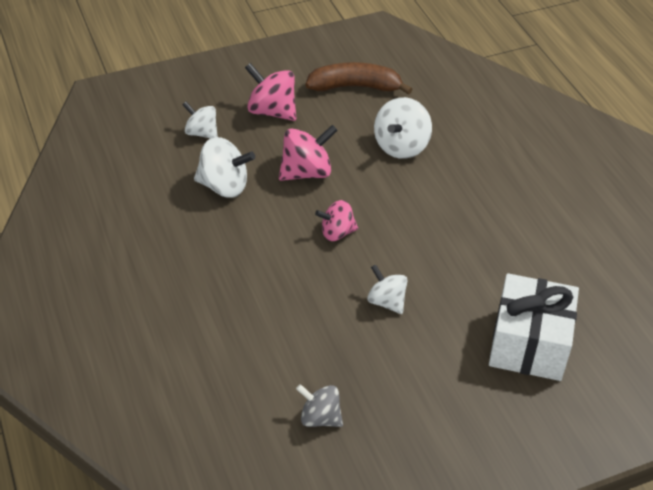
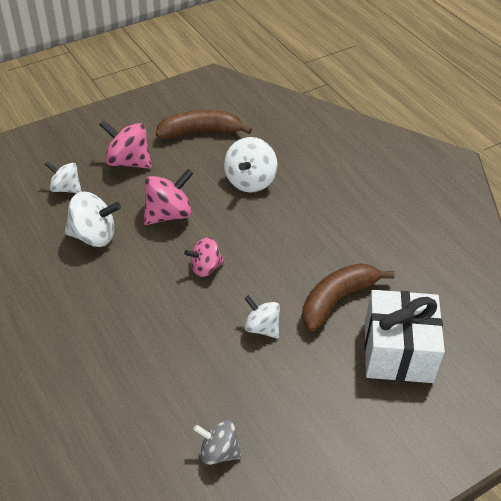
camera: 10 degrees left, 0 degrees up
none -> brown banana [302,263,395,332]

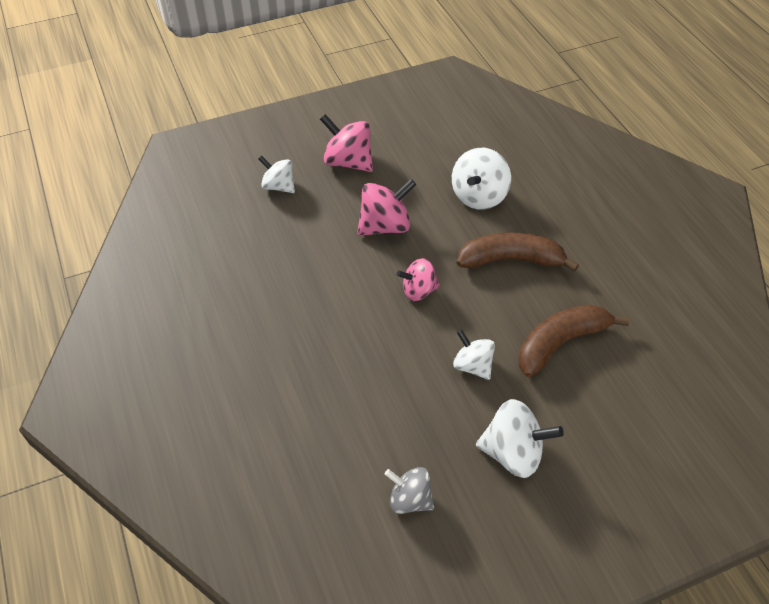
camera: 10 degrees right, 5 degrees up
white spinning top [64,192,121,247] -> white spinning top moved to [476,399,564,478]
brown banana [156,110,252,139] -> brown banana moved to [457,233,579,272]
white gift [364,290,445,383] -> none

